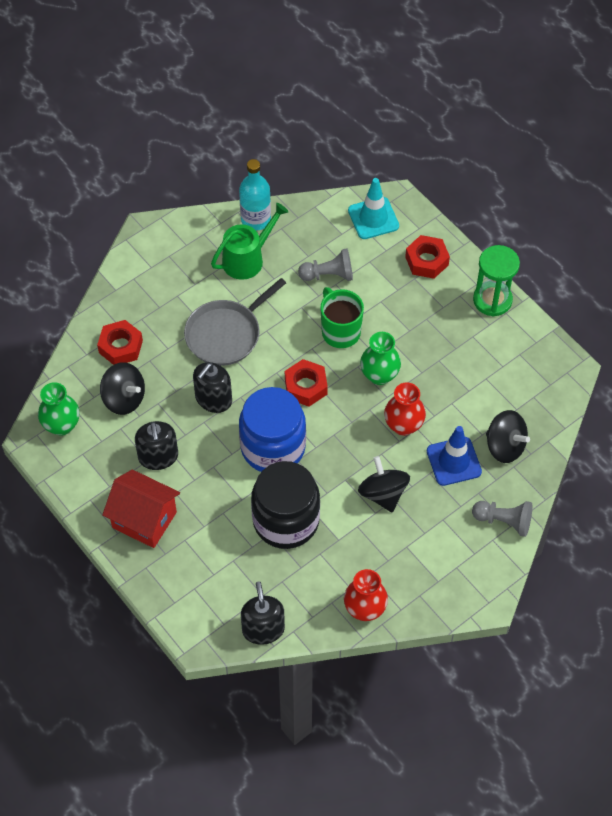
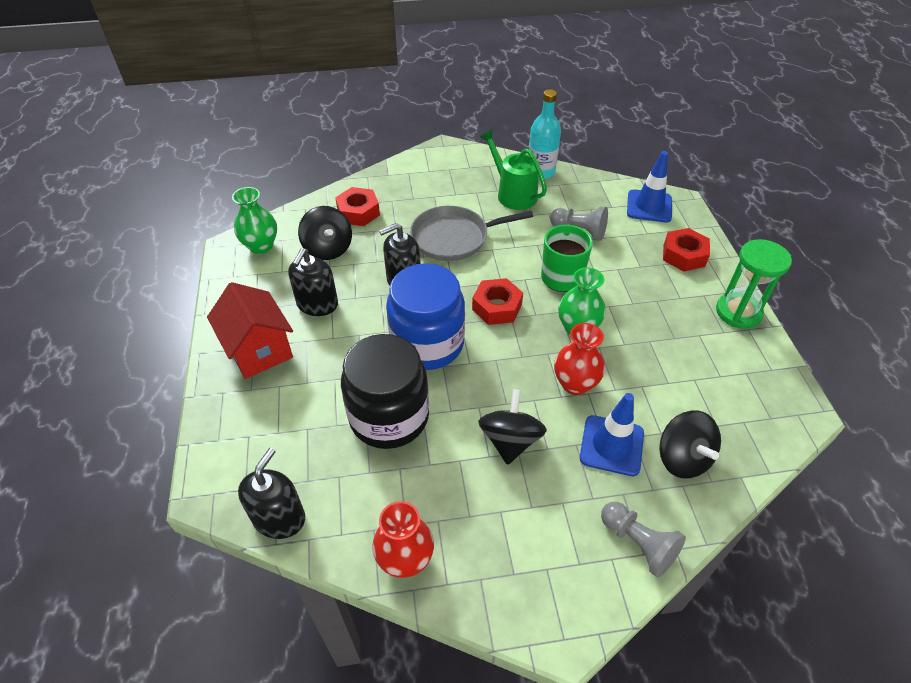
camera: 30 degrees right, 10 degrees down
green watering can [211,203,289,280] -> green watering can turned 120 degrees counterclockwise [480,129,547,210]
turquoise traffic cone [348,178,399,239] -> blue traffic cone [627,151,672,223]

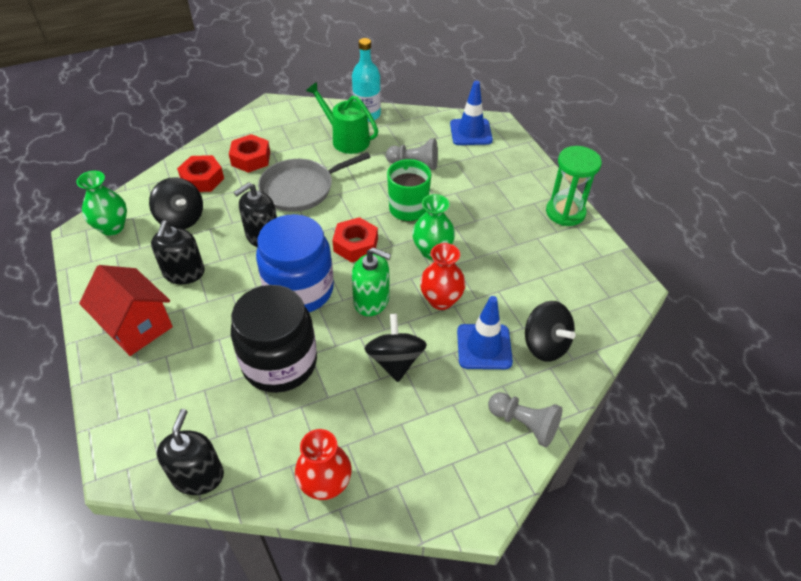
camera: 15 degrees left, 0 degrees up
red nut [663,228,710,271] -> red nut moved to [229,134,270,173]
none -> green soap dispenser [351,248,391,316]

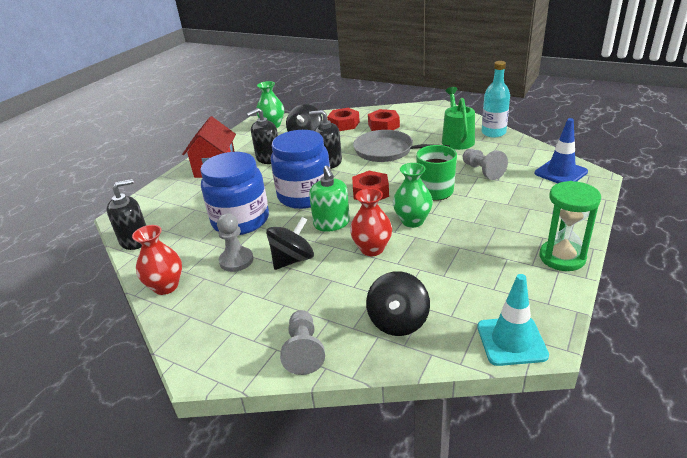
camera: 55 degrees right, 15 degrees down
black jar [231,285,317,393] -> blue jar [200,152,269,235]
blue traffic cone [457,296,513,369] -> none
none -> grey pawn [217,213,253,272]
none -> turquoise traffic cone [477,274,549,366]

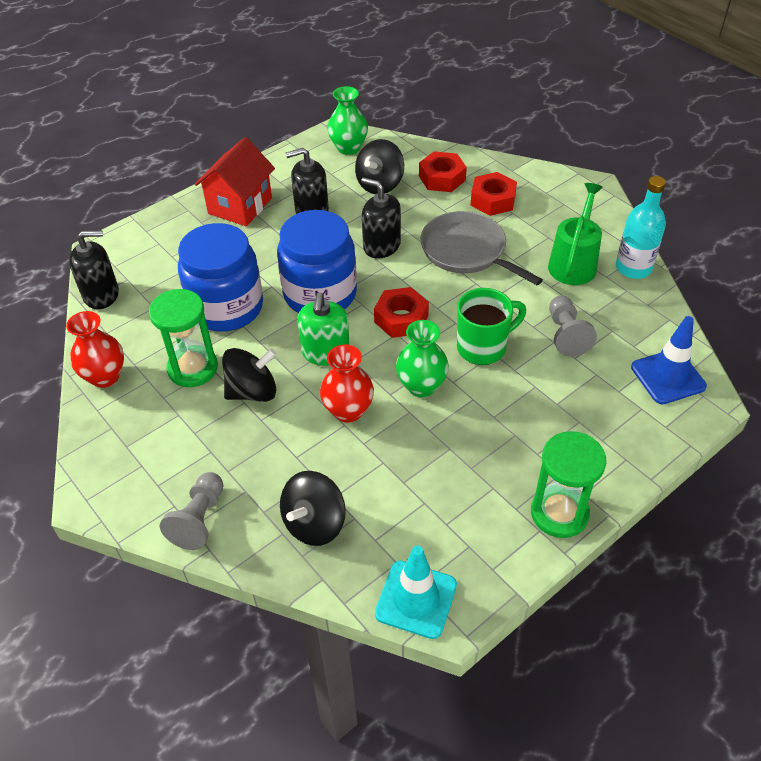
camera: 20 degrees right, 15 degrees up
grey pawn [217,213,253,272] -> green hourglass [149,289,218,387]

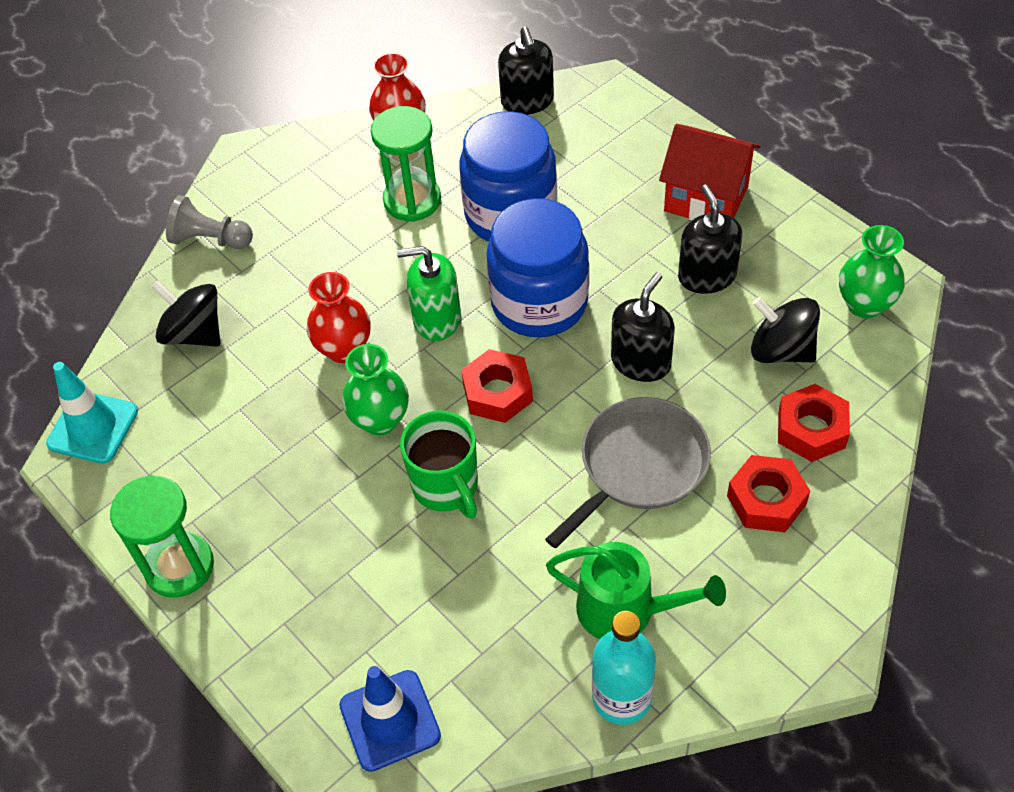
camera: 90 degrees right, 5 degrees up
black spinning top [222,348,276,402] -> none
grey pawn [549,296,597,357] -> none

